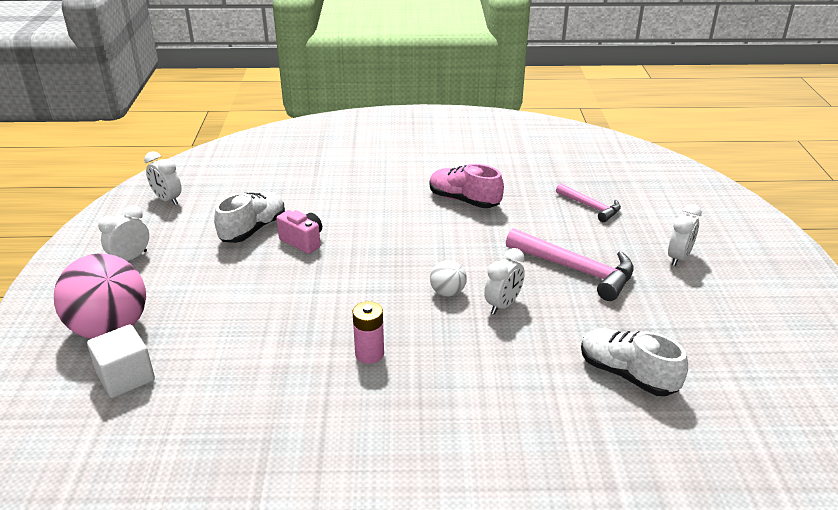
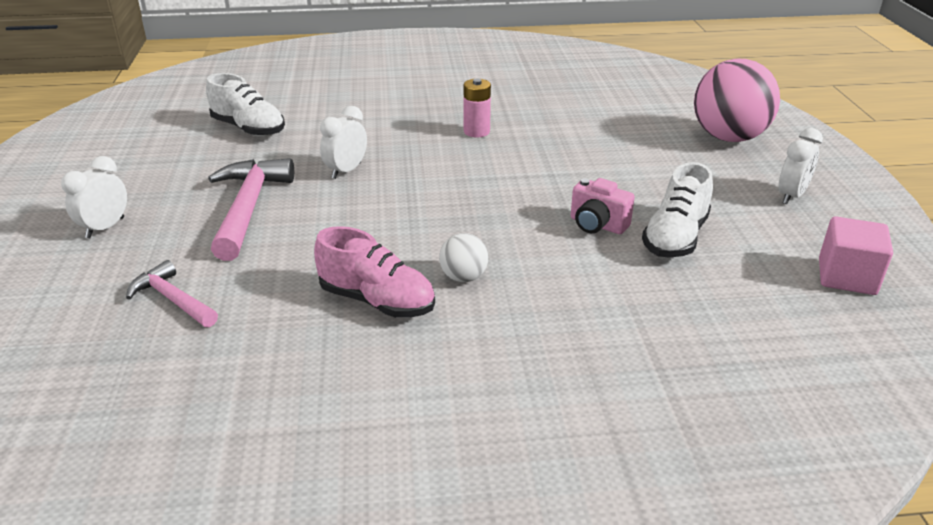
camera: 175 degrees right, 0 degrees up
white cube [87,325,155,398] -> none
white clock [144,151,181,205] -> pink cube [819,217,893,295]
white ball [430,260,467,297] -> white ball moved to [439,233,488,282]
pink hammer [506,228,634,301] -> pink hammer turned 60 degrees clockwise [208,158,294,261]

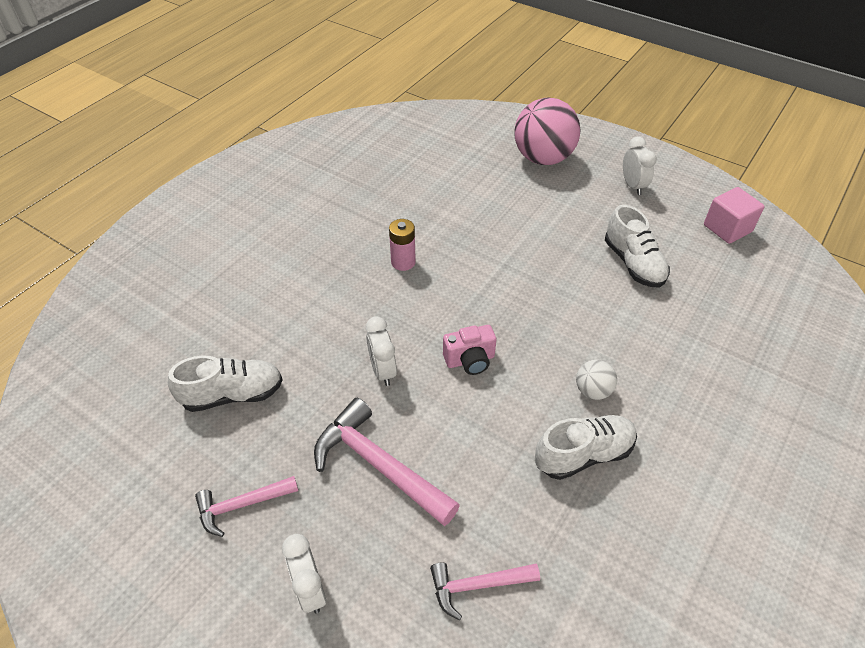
camera: 50 degrees left, 15 degrees up
pink shoe [314,226,435,318] -> white shoe [535,415,637,480]
pink camera [571,178,635,234] -> pink camera moved to [443,325,497,375]
none -> pink hammer [195,476,298,537]

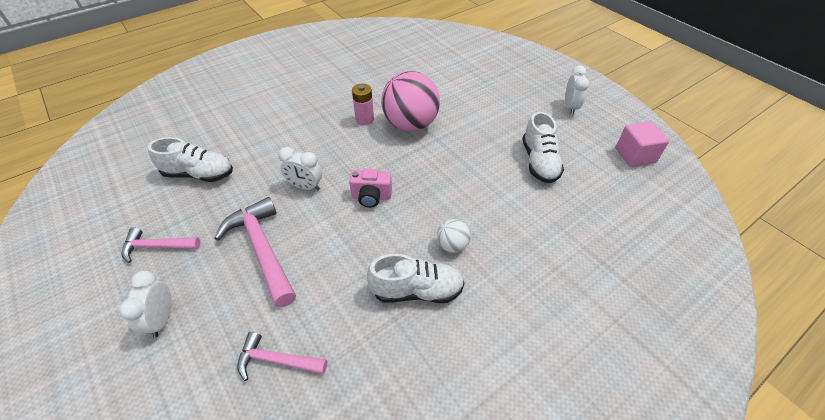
camera: 20 degrees right, 0 degrees up
white clock [366,317,397,386] -> white clock turned 75 degrees counterclockwise [278,147,322,191]
pink ball [514,98,581,165] -> pink ball moved to [381,71,440,132]

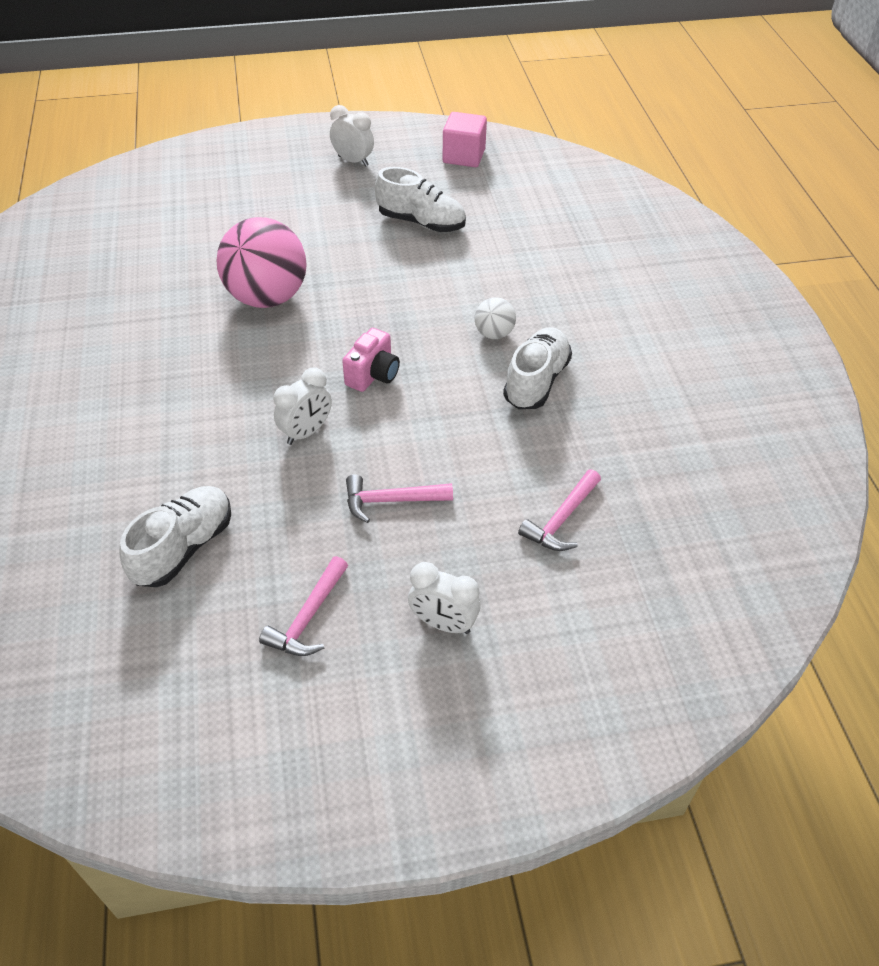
camera: 65 degrees left, 0 degrees up
pink hammer [214,197,296,308] -> pink hammer [346,474,453,523], size x0.59
pink battery [352,84,374,125] -> none

